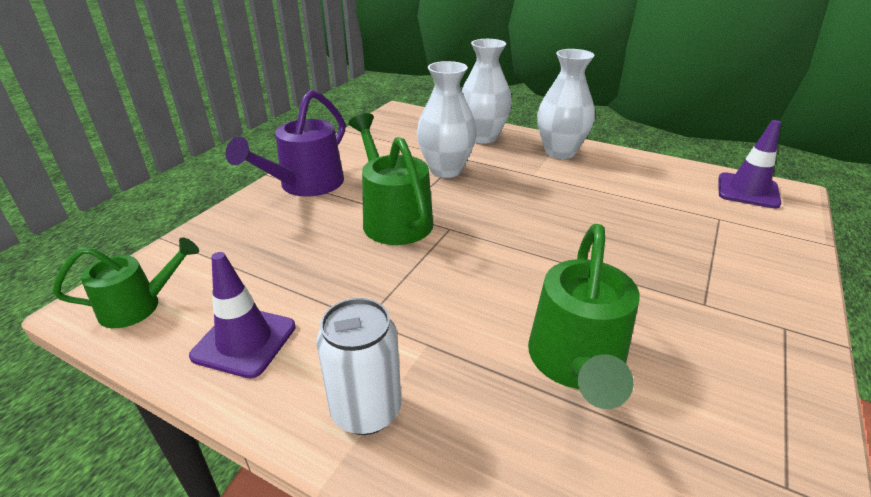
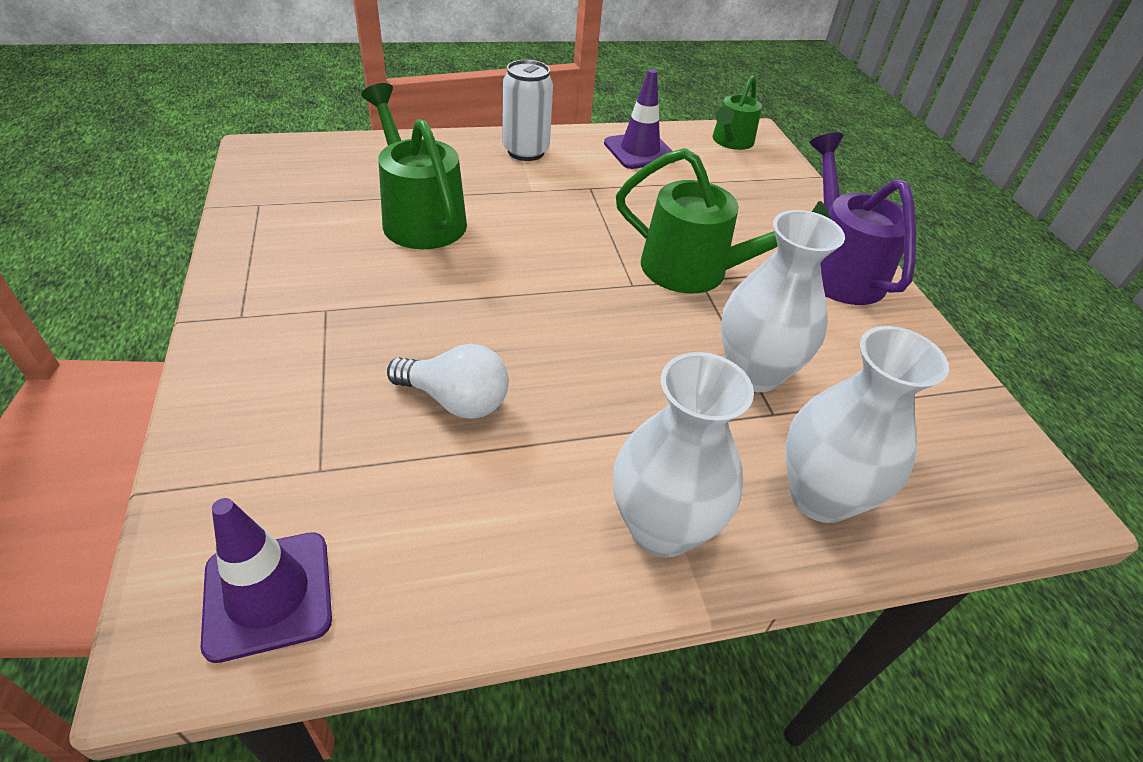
camera: 135 degrees right, 10 degrees up
none -> white light bulb [387,344,509,419]

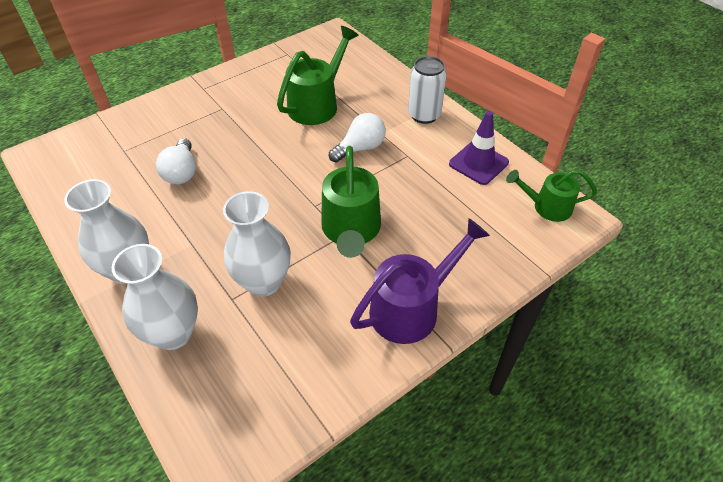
camera: 70 degrees right, 5 degrees up
purple traffic cone [201,498,332,663] -> none
none -> white light bulb [329,113,386,163]

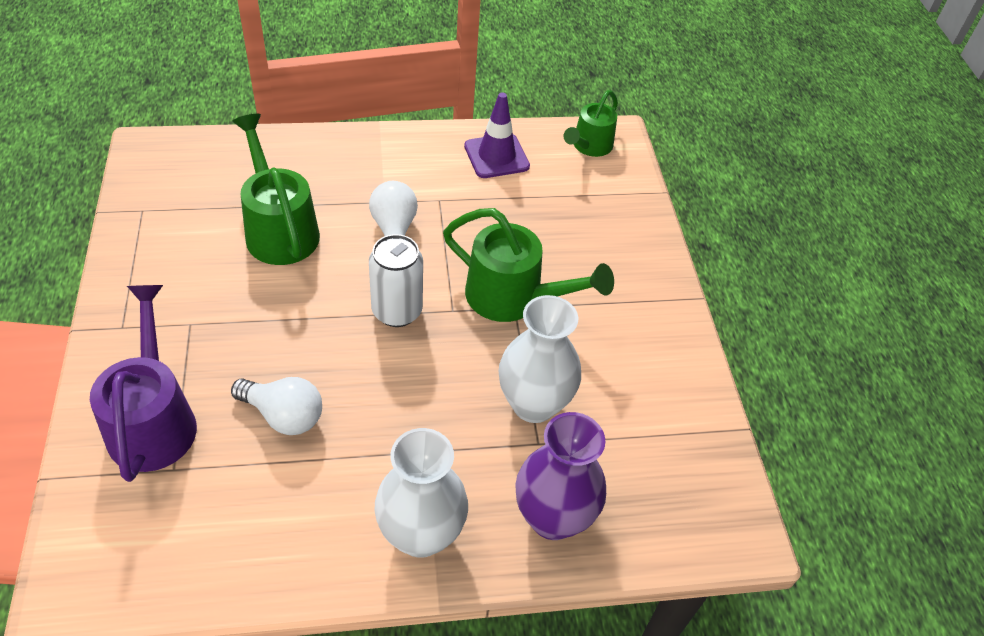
camera: 65 degrees left, 0 degrees up
white vase [111,244,198,350] -> purple vase [515,412,606,540]
purple watering can [350,218,490,344] -> purple watering can moved to [90,285,197,482]
white can [408,56,447,124] -> white can moved to [369,234,423,327]

